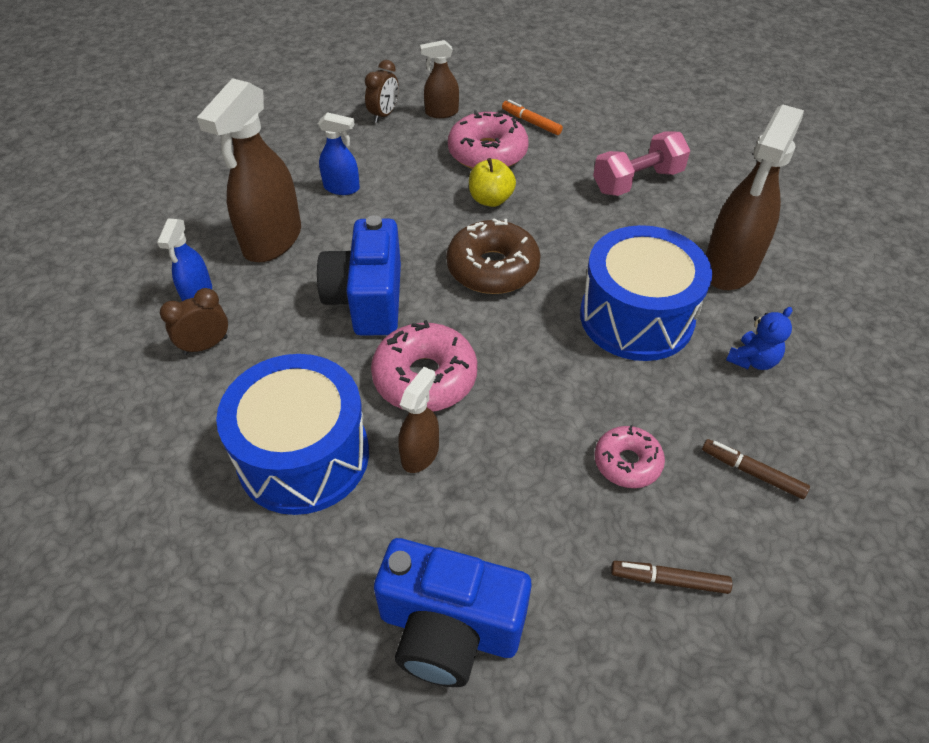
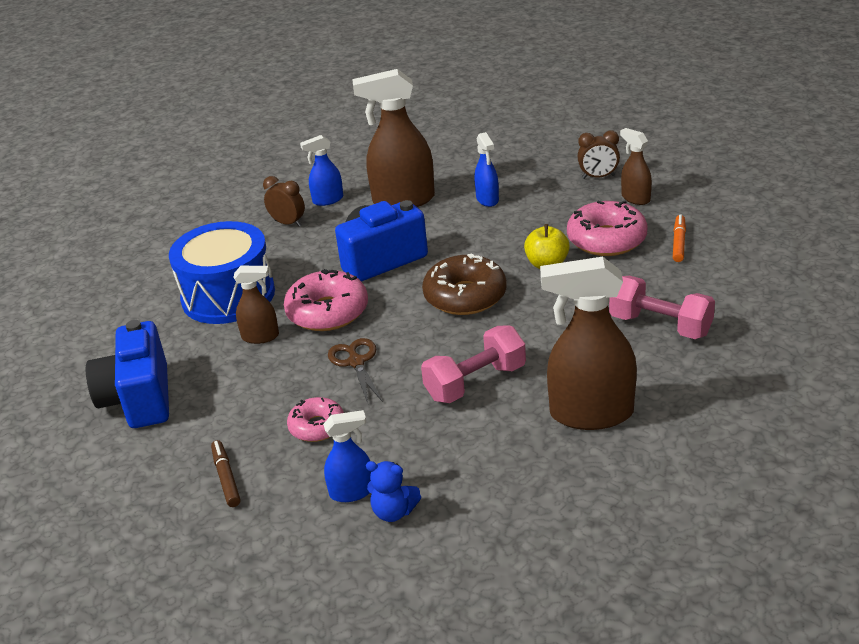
camera: 65 degrees right, 15 degrees down
blue drum [580,225,712,361] -> pink dumbbell [421,326,526,403]
brown marker [702,439,810,499] -> blue spray bottle [323,410,371,502]
blue teddy bear [726,307,792,370] -> blue teddy bear moved to [366,461,421,522]
none -> brown scissors [328,338,382,403]

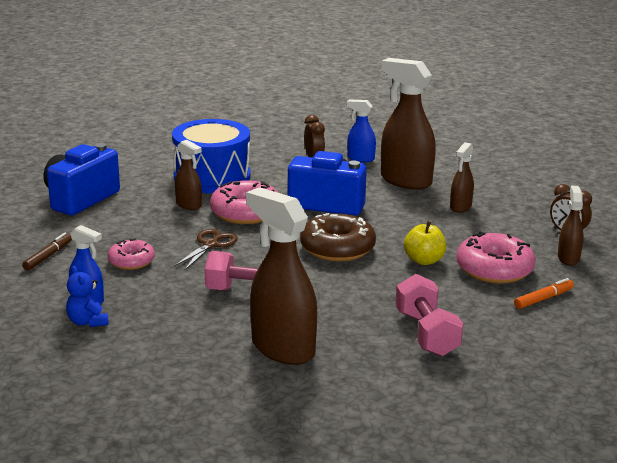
camera: 40 degrees right, 10 degrees down
blue spray bottle [474,132,499,207] -> brown spray bottle [450,142,474,213]

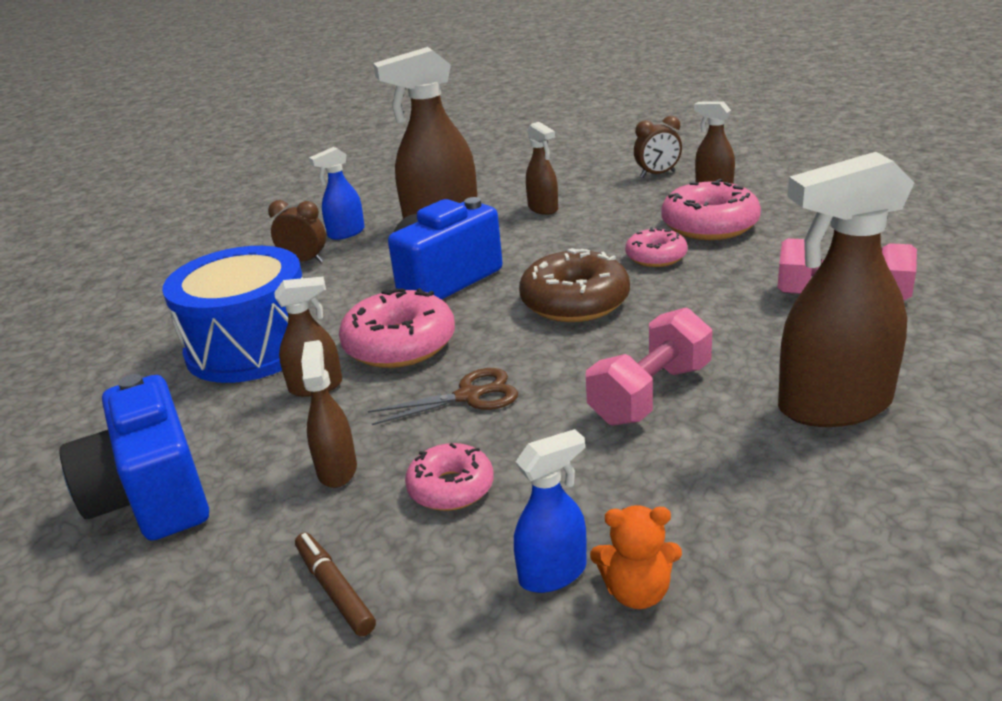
camera: 55 degrees left, 5 degrees up
blue teddy bear [66,266,109,327] -> orange teddy bear [590,505,682,609]
brown scissors [174,229,238,271] -> brown scissors turned 105 degrees clockwise [368,368,518,425]
yellow apple [404,221,446,265] -> pink donut [625,227,687,267]
orange marker [514,278,574,309] -> none
none -> brown spray bottle [301,340,357,488]

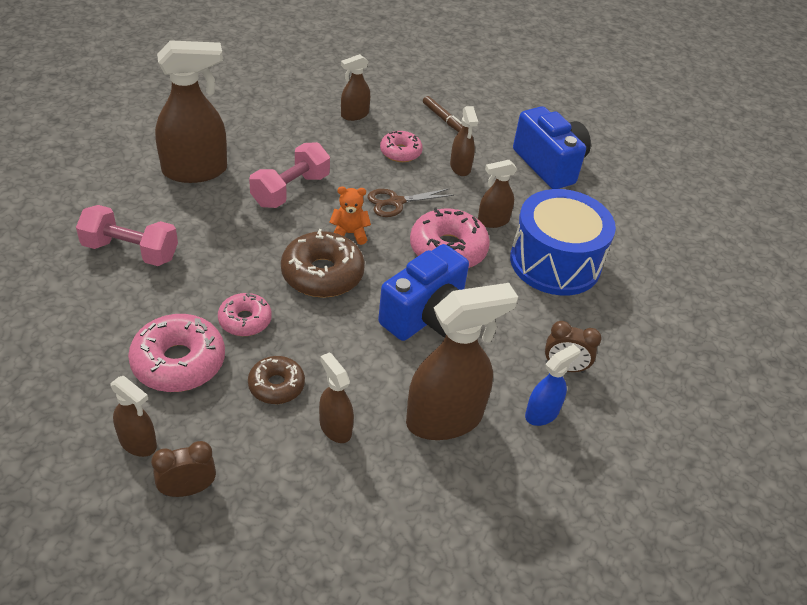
camera: 170 degrees right, 15 degrees up
blue spray bottle [514,429,587,593] -> brown spray bottle [341,54,370,121]
orange teddy bear [590,505,682,609] -> orange teddy bear moved to [329,186,371,245]
none -> brown donut [248,356,305,404]

